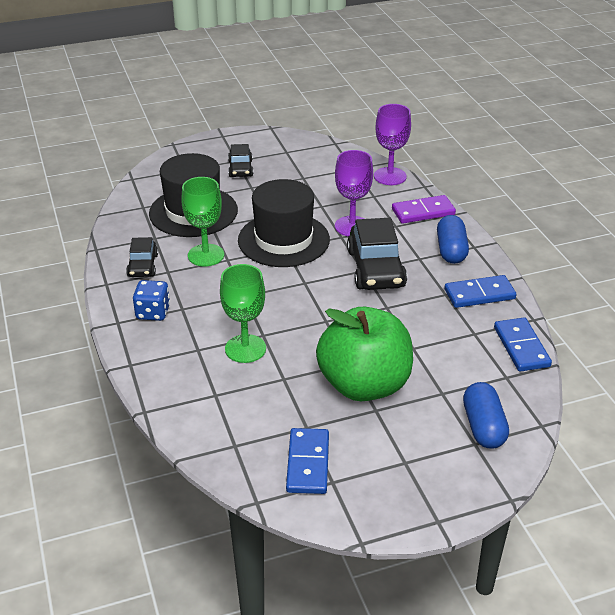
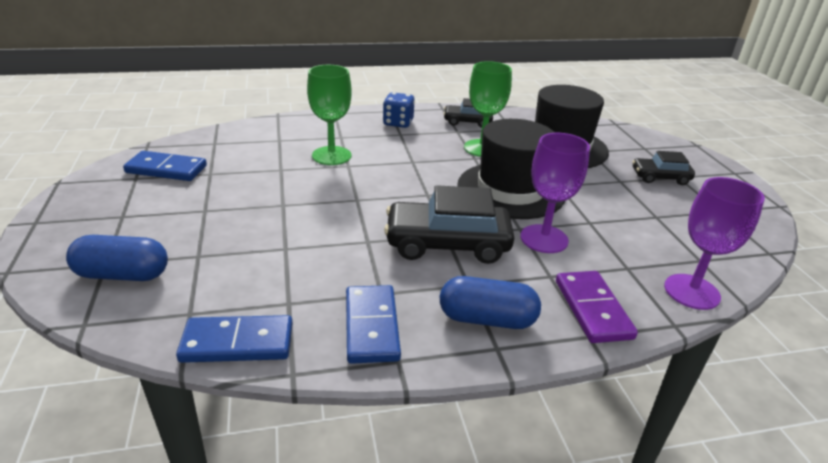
camera: 95 degrees right, 5 degrees down
green apple [316,307,413,401] -> none

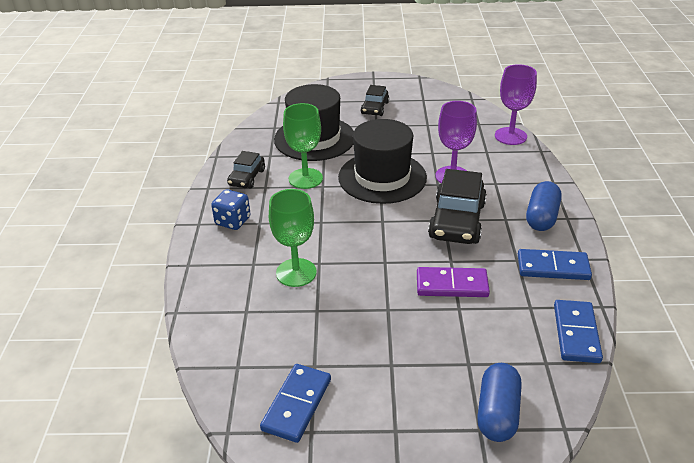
camera: 75 degrees left, 5 degrees up
purple domino [556,271,638,343] -> purple domino moved to [417,267,490,297]

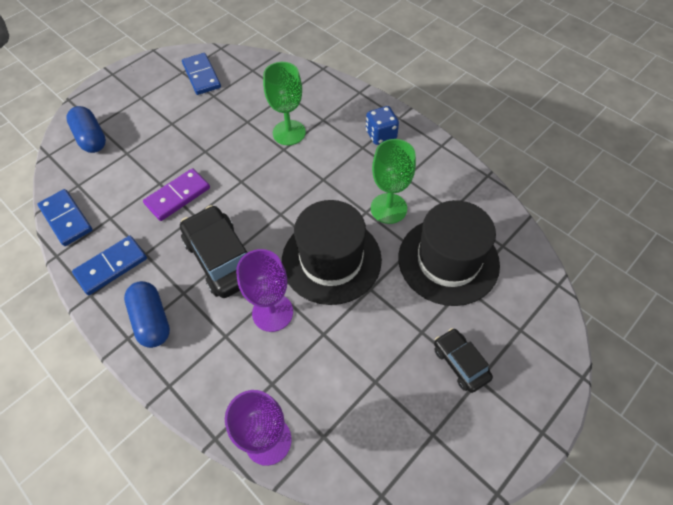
camera: 135 degrees right, 20 degrees up
black car [227,151,265,189] -> none

